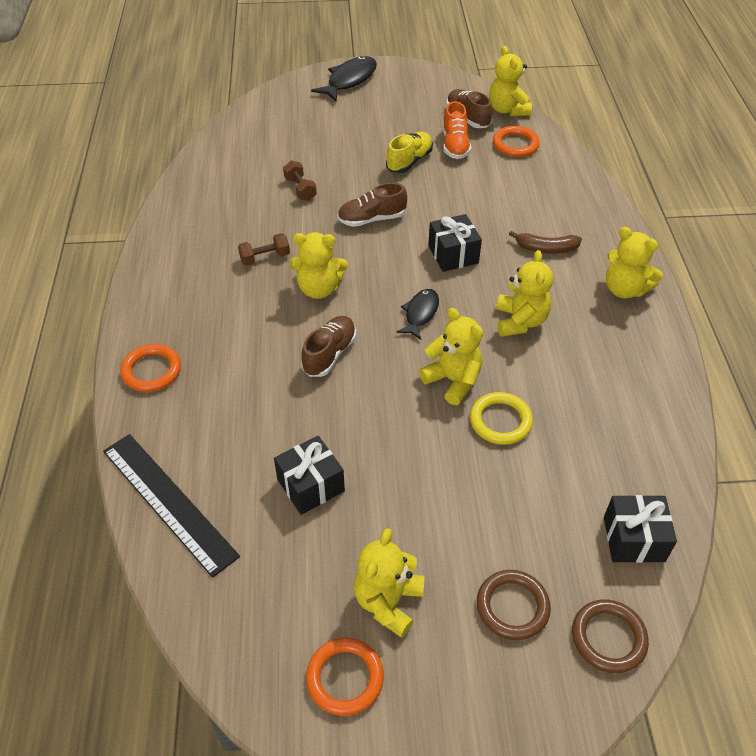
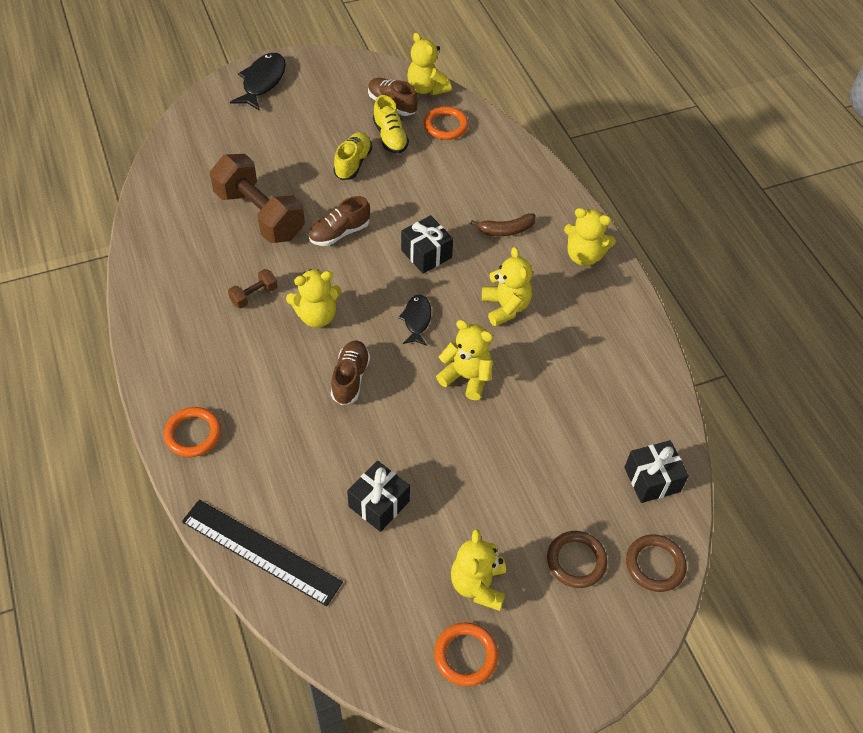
camera: 20 degrees left, 5 degrees up
brown dumbbell [283,160,317,201] -> brown dumbbell [210,154,305,243], size x2.31
orange shoe [443,101,471,159] -> yellow shoe [373,95,409,154]
yellow ring [470,392,533,445] -> none

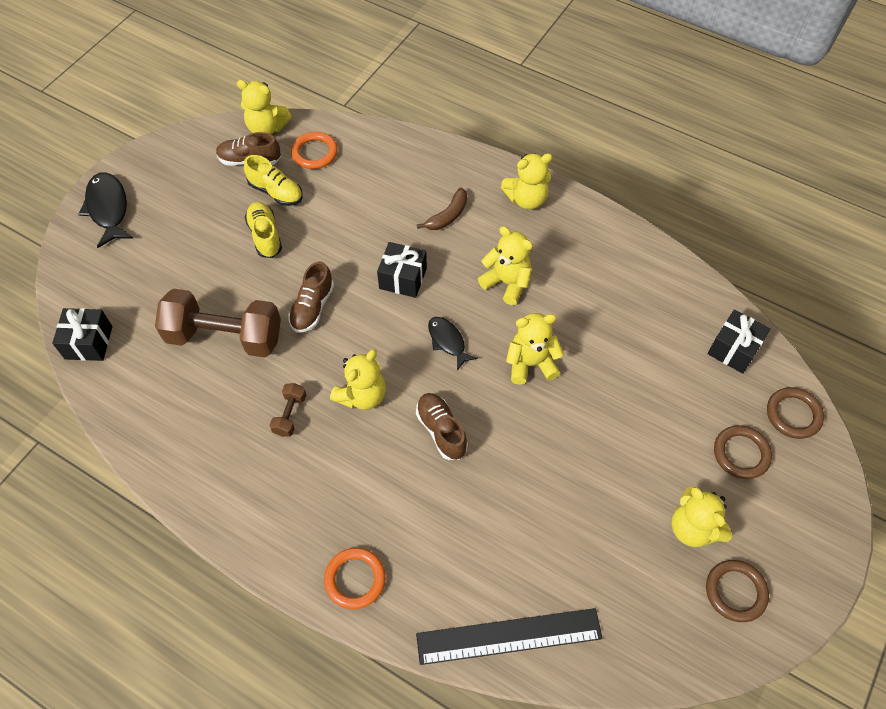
camera: 35 degrees left, 5 degrees up
black gift [347,460,410,532] -> black gift moved to [52,308,112,361]
orange ring [434,622,498,686] -> brown ring [706,560,769,622]

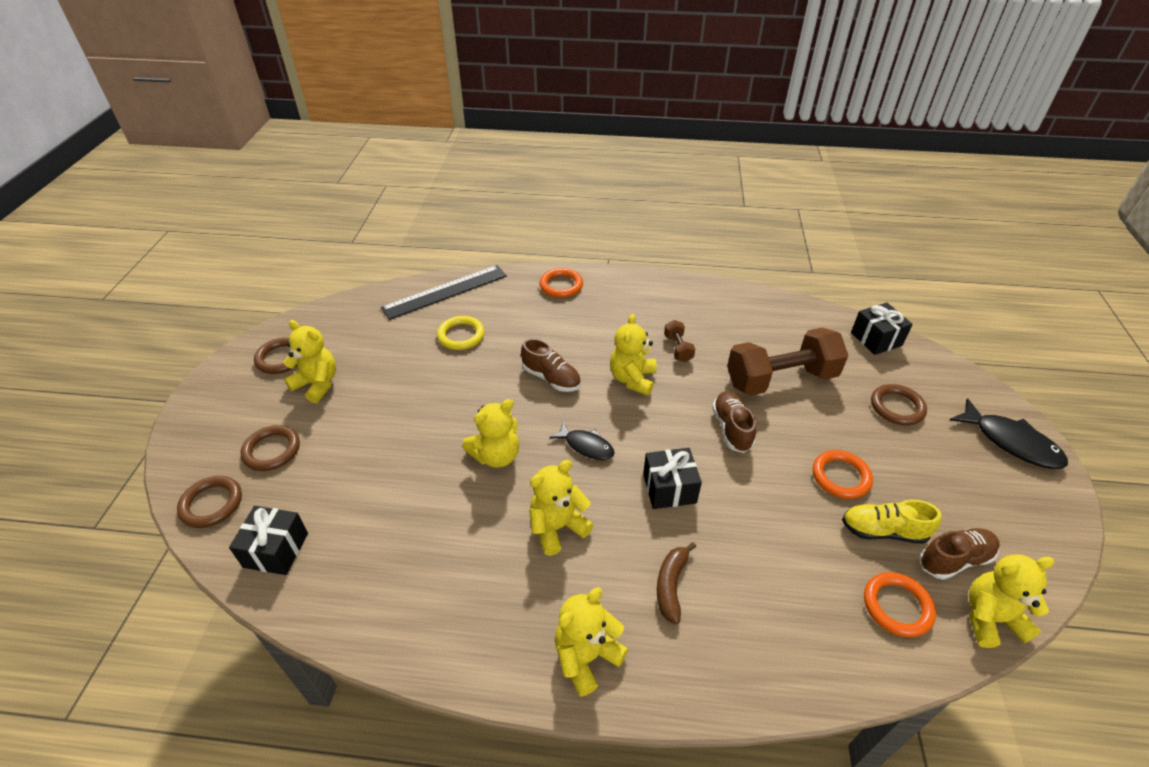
camera: 155 degrees right, 15 degrees down
yellow shoe [245,202,282,258] -> orange ring [813,450,873,499]
yellow teddy bear [478,226,533,305] -> yellow teddy bear turned 135 degrees clockwise [529,460,593,556]
none -> yellow ring [437,316,485,350]
none -> brown ring [871,384,927,425]

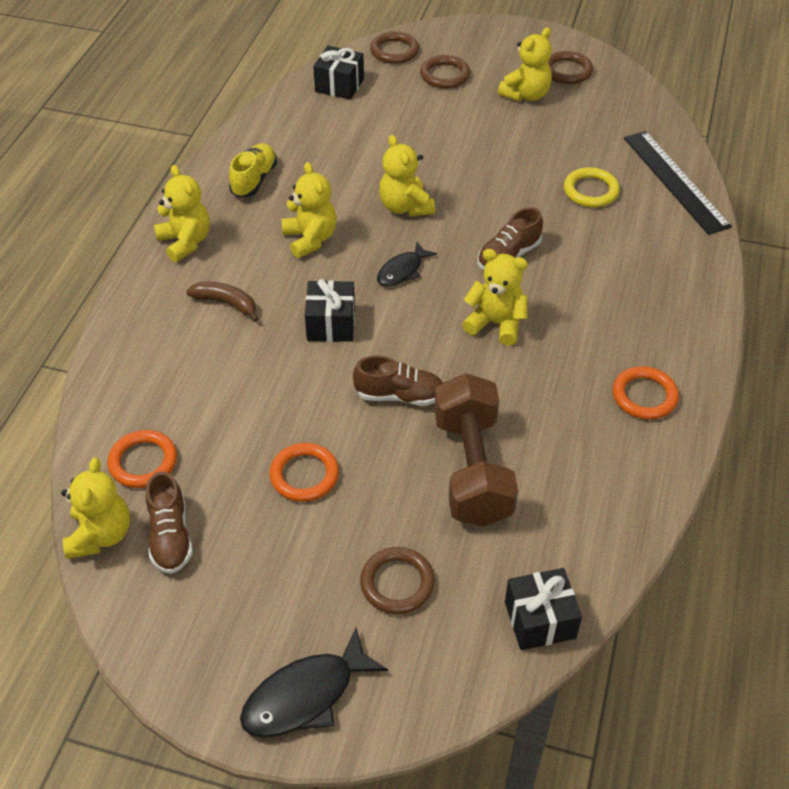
camera: 100 degrees right, 5 degrees up
orange ring [539,268,583,298] -> orange ring moved to [613,366,679,420]
brown dumbbell [664,320,695,362] -> none
yellow shoe [842,500,941,544] -> yellow shoe moved to [229,143,277,198]

